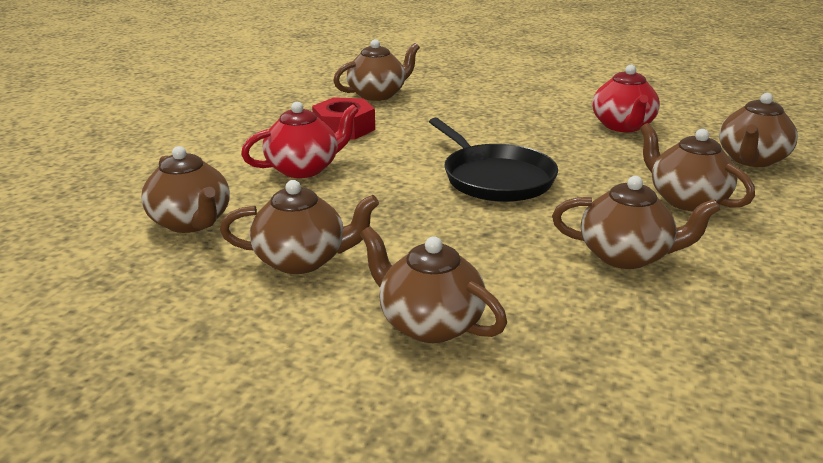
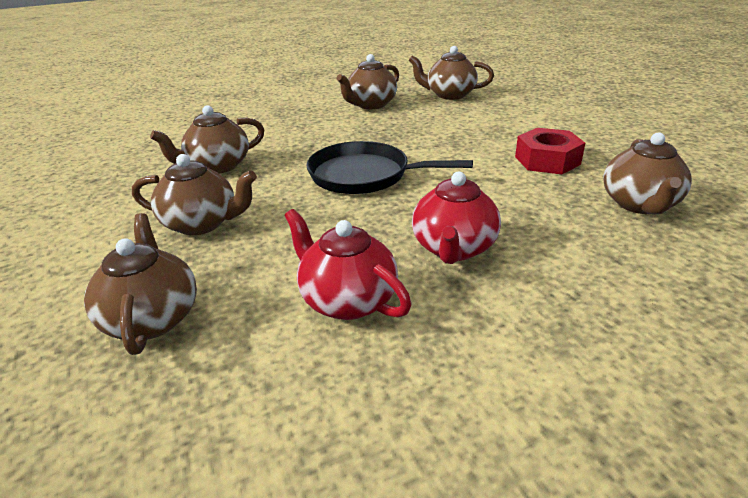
camera: 135 degrees right, 5 degrees up
red teapot [241,102,359,178] -> red teapot moved to [412,172,501,264]
brown teapot [360,226,507,343] -> none

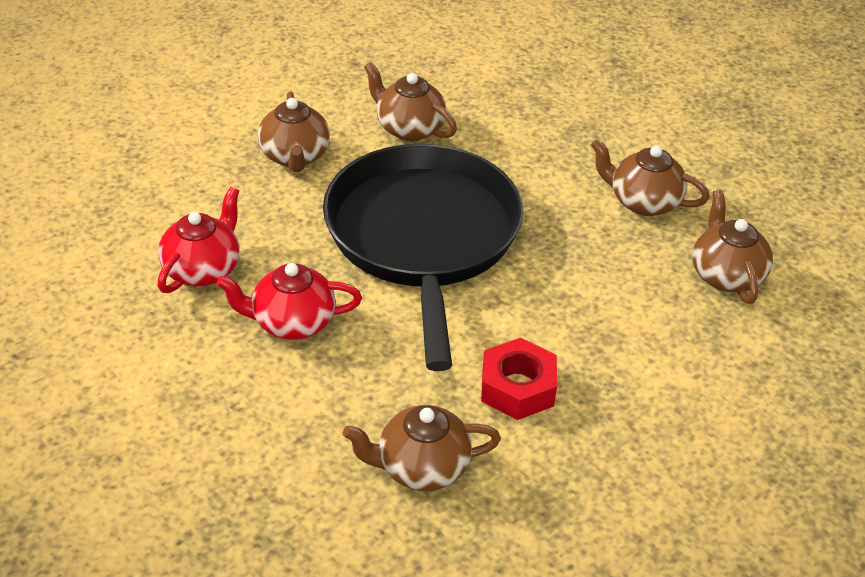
camera: 70 degrees right, 10 degrees up
brown teapot [84,213,197,355] -> none
black pan [306,141,473,194] -> black pan [323,144,523,371], size x1.76

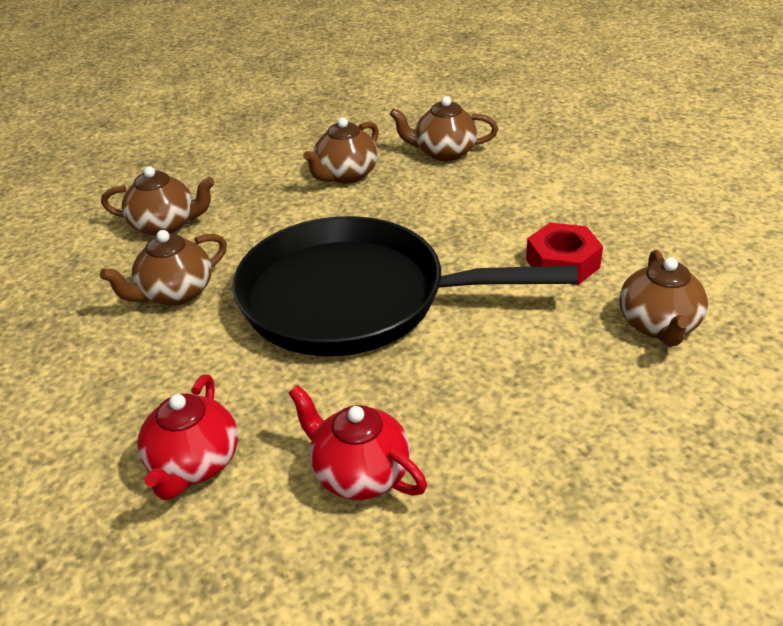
camera: 75 degrees left, 5 degrees down
red teapot [217,263,362,340] -> red teapot moved to [138,375,238,500]
brown teapot [258,92,330,172] -> brown teapot moved to [101,166,215,236]

